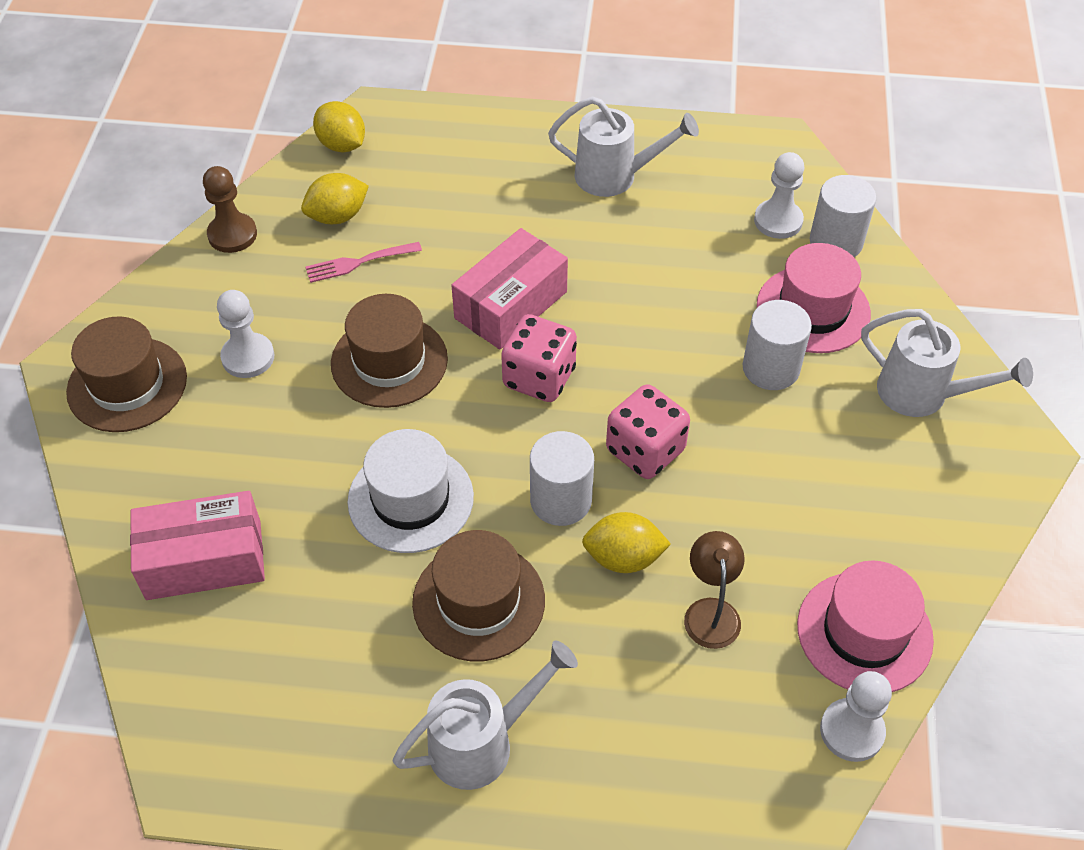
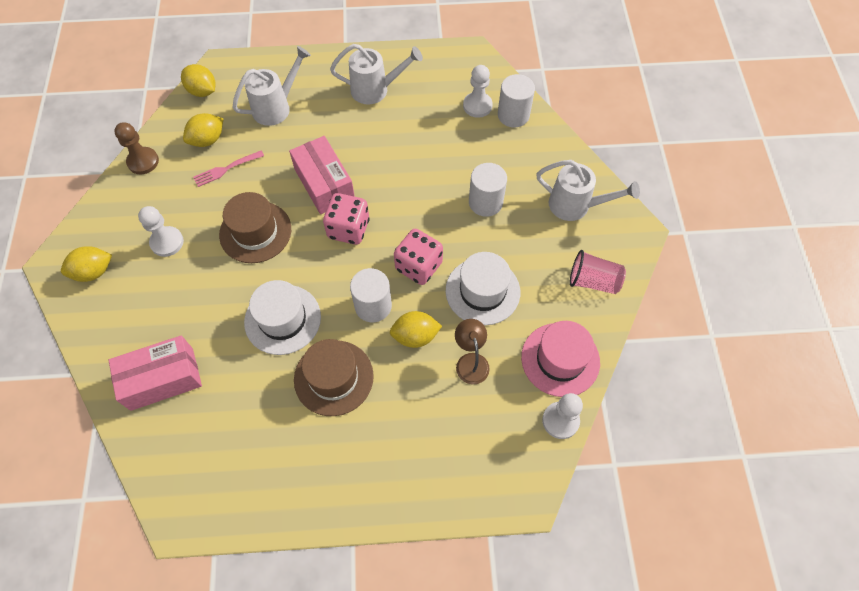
camera: 10 degrees left, 10 degrees up
brown hat [66,316,187,432] -> yellow lemon [61,246,112,282]
white watering can [393,640,578,790] -> white watering can moved to [232,46,311,126]
pink box [451,228,568,350] -> pink box turned 60 degrees counterclockwise [289,136,355,214]
pink hat [757,243,871,353] -> none
none -> white hat [446,252,520,325]
none -> pink cup [570,250,626,294]

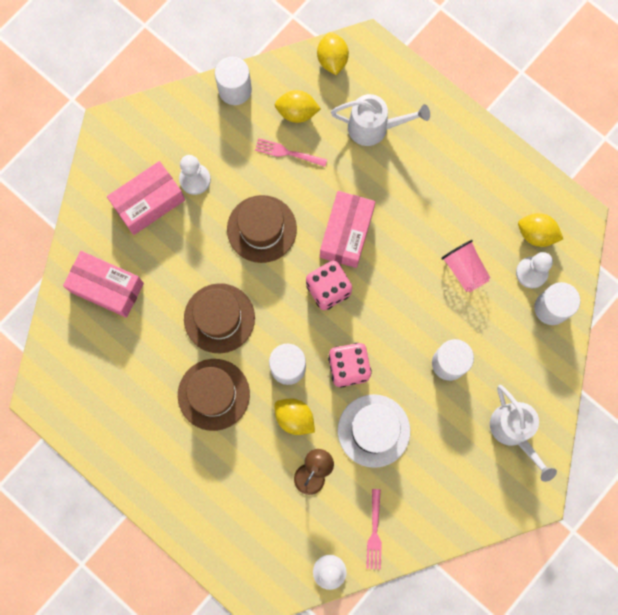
camera: 45 degrees right, 15 degrees up
yellow lemon [61,246,112,282] -> yellow lemon moved to [518,213,563,247]
brown pawn [114,122,159,174] -> white cylinder [215,57,252,105]
white hat [244,280,321,355] -> brown hat [184,283,255,353]
white watering can [330,44,423,104] -> none
pink hat [521,321,600,397] -> pink fork [366,489,382,569]
pink cup [570,250,626,294] -> pink cup moved to [441,240,490,293]
none -> pink box [107,161,185,235]

